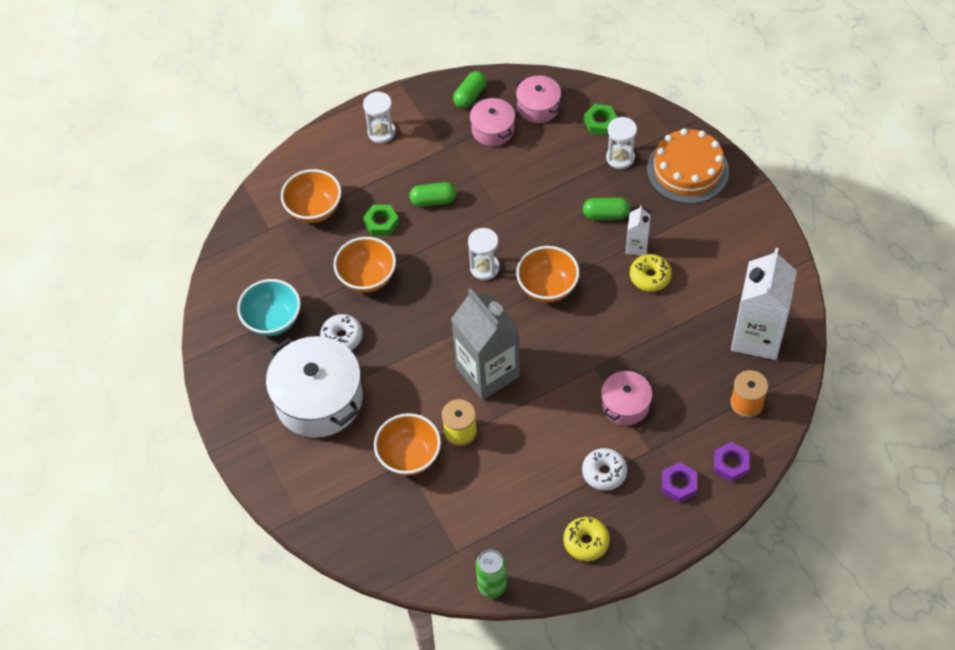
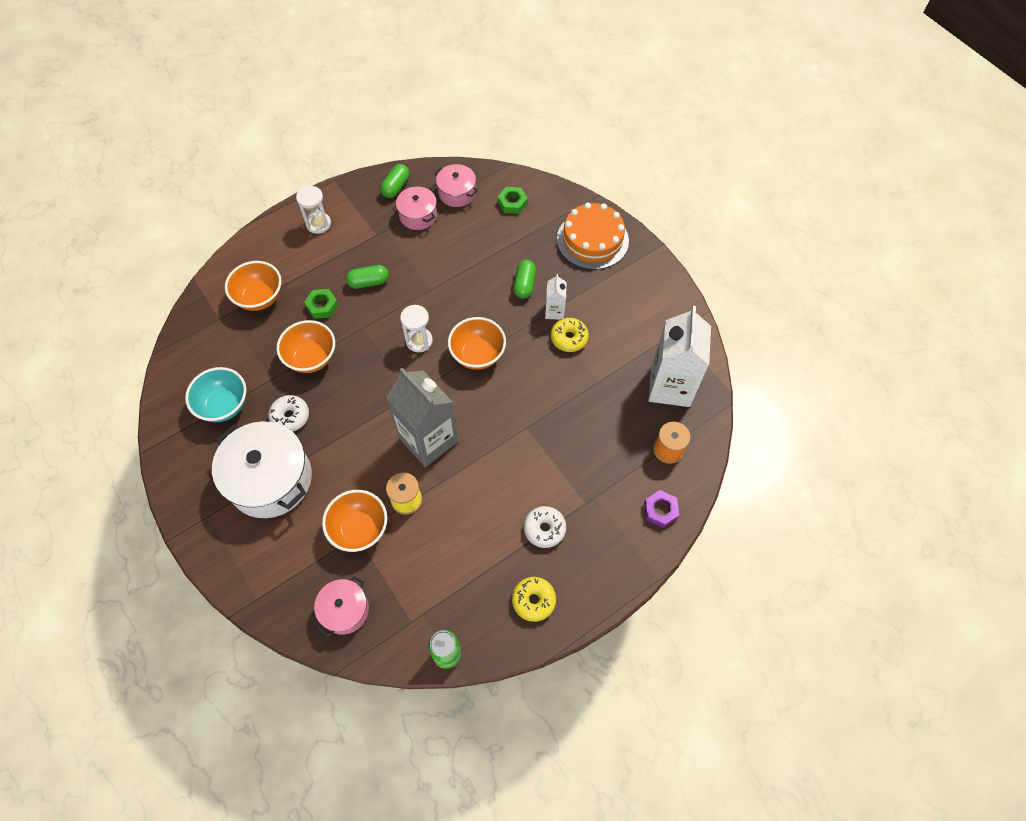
camera: 10 degrees left, 5 degrees up
green capsule [583,197,631,220] -> green capsule turned 75 degrees counterclockwise [513,260,536,299]
pink pot [601,370,652,425] -> pink pot moved to [314,576,369,637]
white hourglass [606,117,637,169] -> none
purple nut [662,462,697,503] -> none

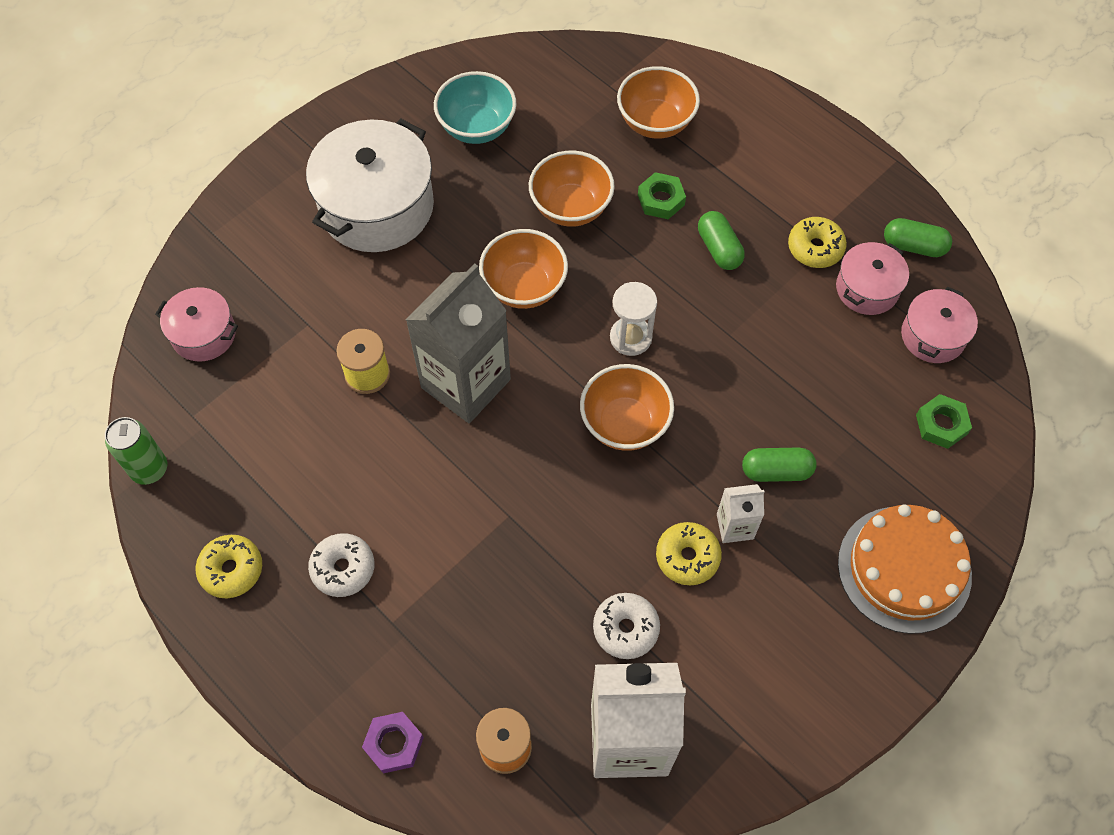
camera: 80 degrees right, 0 degrees up
white donut [268,395,309,431] -> white donut moved to [593,593,660,659]
white hourglass [296,185,331,234] -> none
orange bowl [322,490,387,552] -> orange bowl moved to [479,229,568,309]
none -> yellow donut [788,217,847,268]

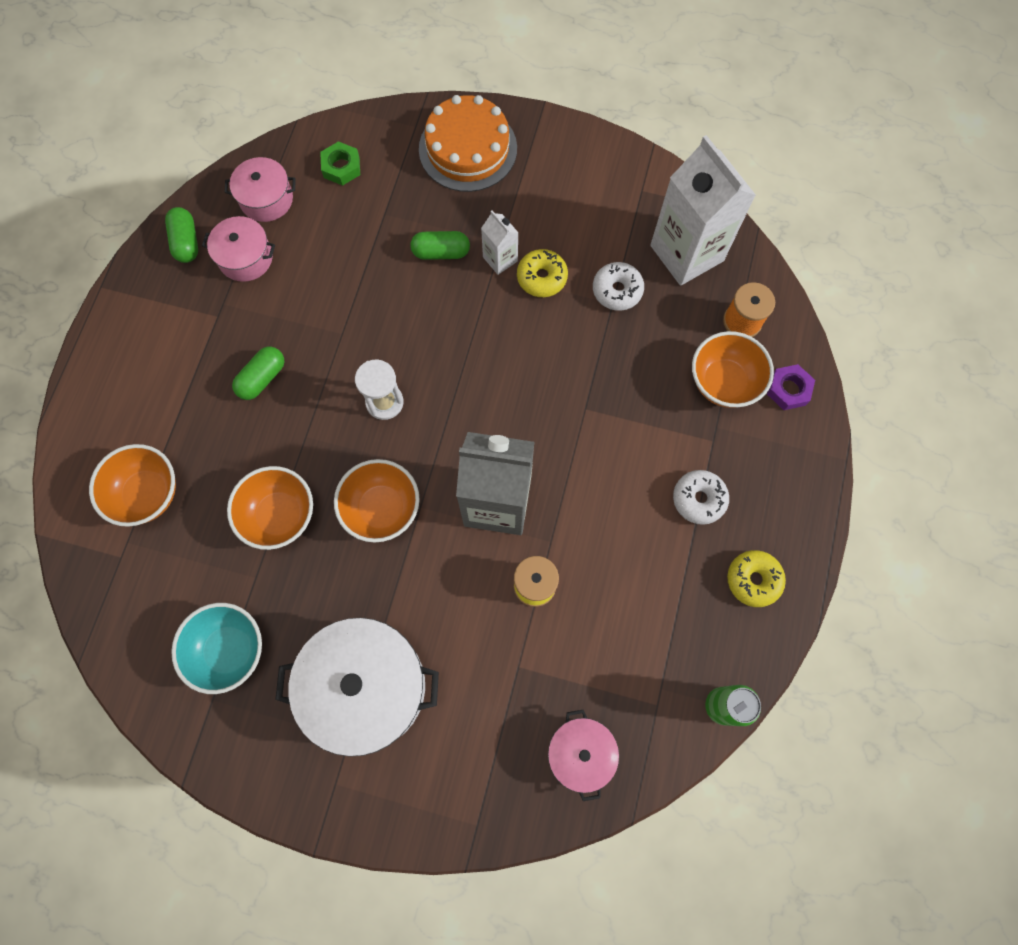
camera: 120 degrees left, 10 degrees up
orange bowl [580,364,674,451] -> orange bowl moved to [692,331,774,408]
green nut [638,172,686,219] -> none
green capsule [742,447,817,482] -> green capsule turned 60 degrees counterclockwise [410,231,470,260]
yellow donut [788,217,847,268] -> none

